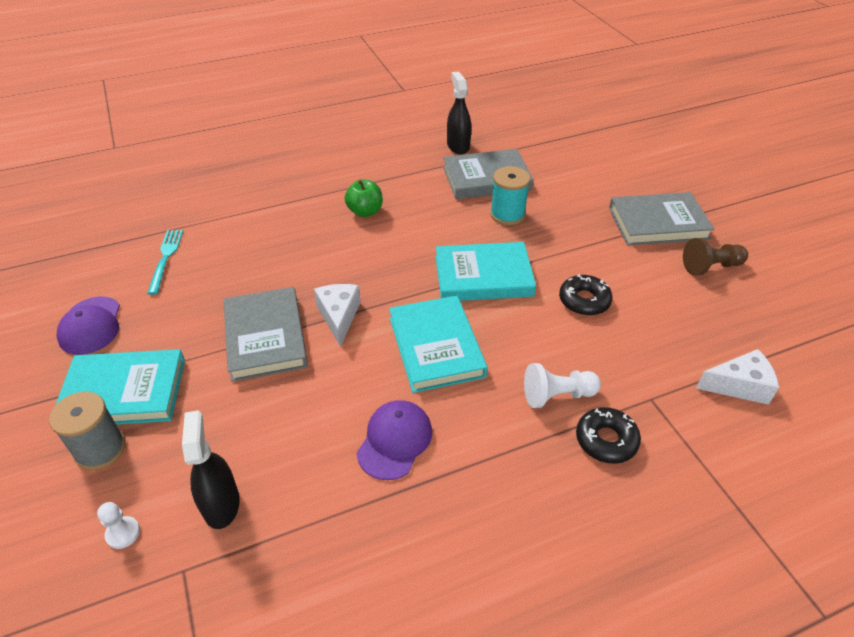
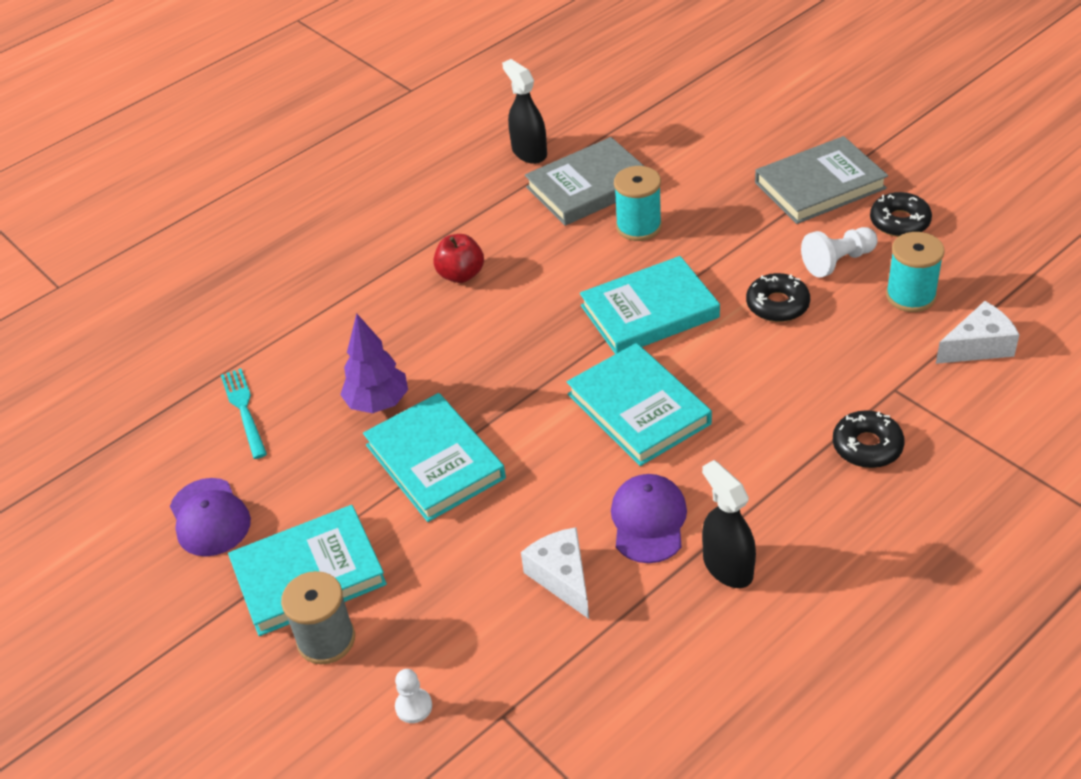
camera: 15 degrees left, 0 degrees up
black spray bottle [182,410,240,529] -> black spray bottle moved to [702,460,756,588]
grey book [223,287,308,382] -> turquoise book [363,393,506,522]
white cheese [314,284,361,347] -> white cheese moved to [521,527,589,619]
green apple [345,179,383,217] -> red apple [433,234,484,283]
white pawn [524,363,601,408] -> white pawn moved to [801,227,878,278]
brown pawn [683,238,748,275] -> black donut [870,192,932,237]
none -> purple tree [340,314,408,413]
none -> turquoise spool [886,232,945,312]

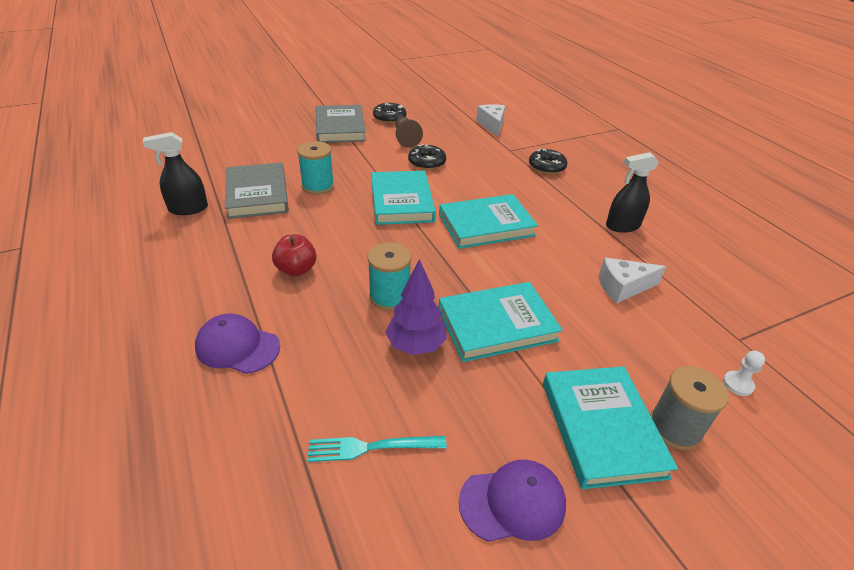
camera: 80 degrees left, 5 degrees down
purple cap [611,474,687,563] -> purple cap moved to [195,314,280,374]
white pawn [801,227,878,278] -> brown pawn [395,117,423,148]
turquoise spool [886,232,945,312] -> turquoise spool moved to [367,242,412,311]

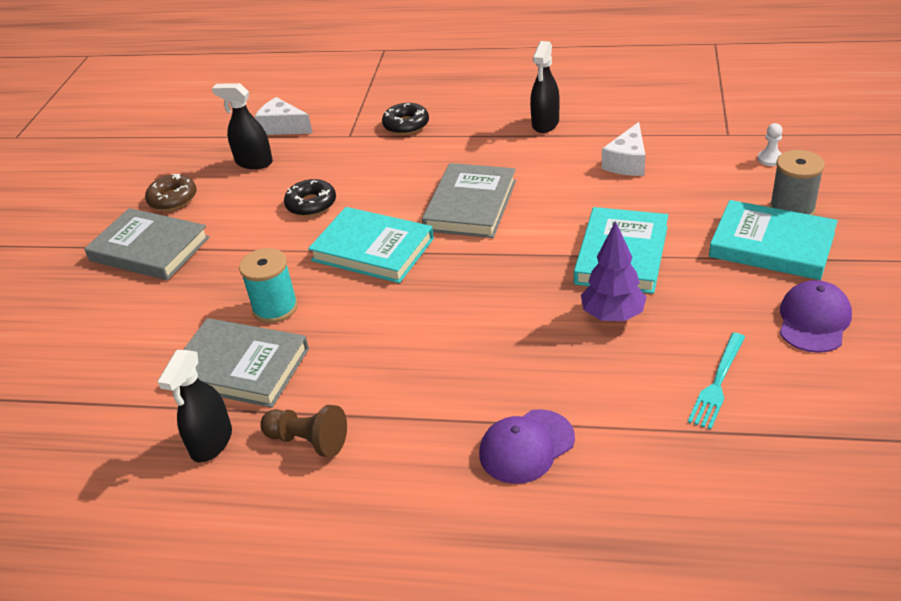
camera: 50 degrees left, 0 degrees up
red apple [272,234,317,276] -> none
turquoise spool [367,242,412,311] -> none
black donut [373,103,406,123] -> brown donut [145,174,197,211]
brown pawn [395,117,423,148] -> brown pawn moved to [260,405,347,457]
turquoise book [439,194,538,249] -> grey book [422,163,516,238]
none -> black spray bottle [212,83,273,169]

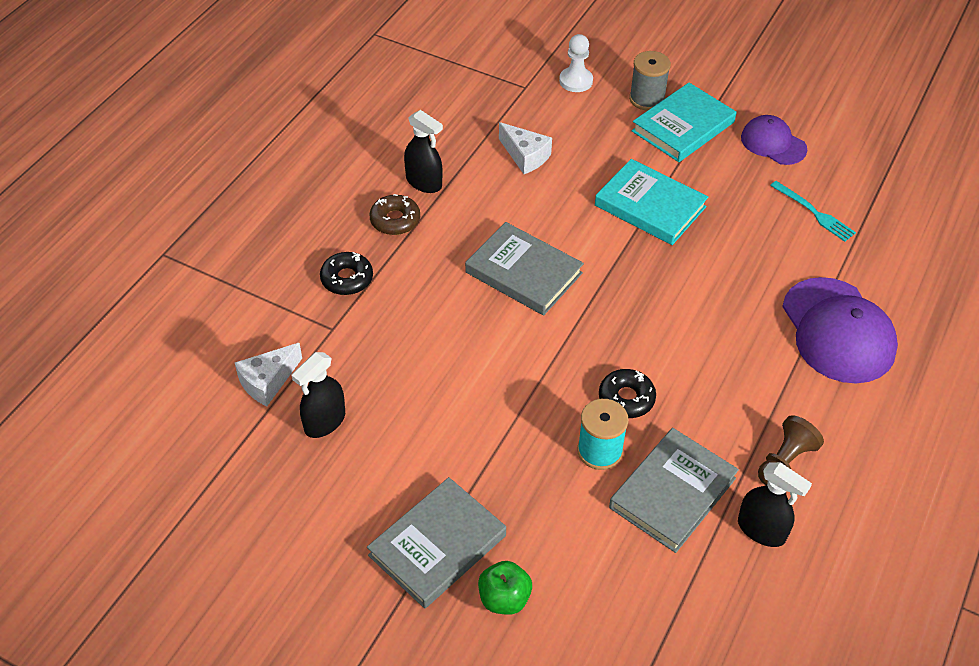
camera: 75 degrees left, 10 degrees up
brown donut [145,174,197,211] -> brown donut moved to [369,194,420,235]
black donut [284,179,336,216] -> black donut moved to [599,369,656,418]
turquoise book [308,207,434,283] -> none
purple cap [479,409,575,484] -> purple cap [782,277,898,383], size x1.70
purple tree [581,221,647,321] -> none
white pawn [758,123,783,166] -> white pawn [559,34,593,92], size x1.58
none -> green apple [478,561,532,615]

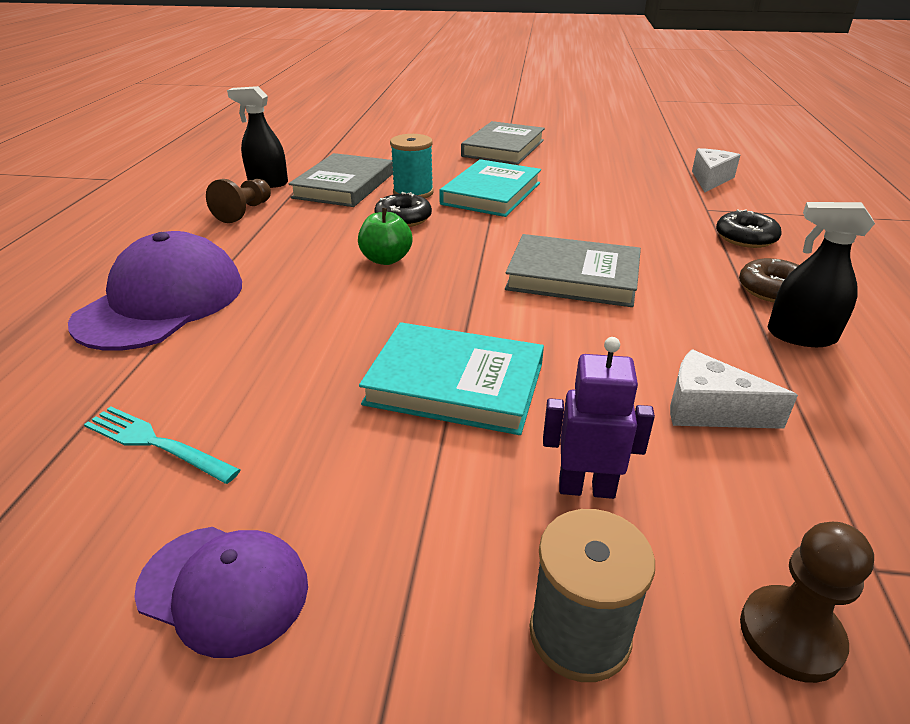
camera: 160 degrees right, 15 degrees down
black spray bottle [292,352,345,438] -> none
green apple [478,561,532,615] -> green apple moved to [358,208,412,265]
white pawn [559,34,593,92] -> brown pawn [740,522,874,683]
turquoise book [632,83,736,162] -> turquoise book moved to [439,159,541,217]
purple cap [782,277,898,383] -> purple cap turned 60 degrees clockwise [68,231,242,351]
none -> purple robot [543,337,655,499]

